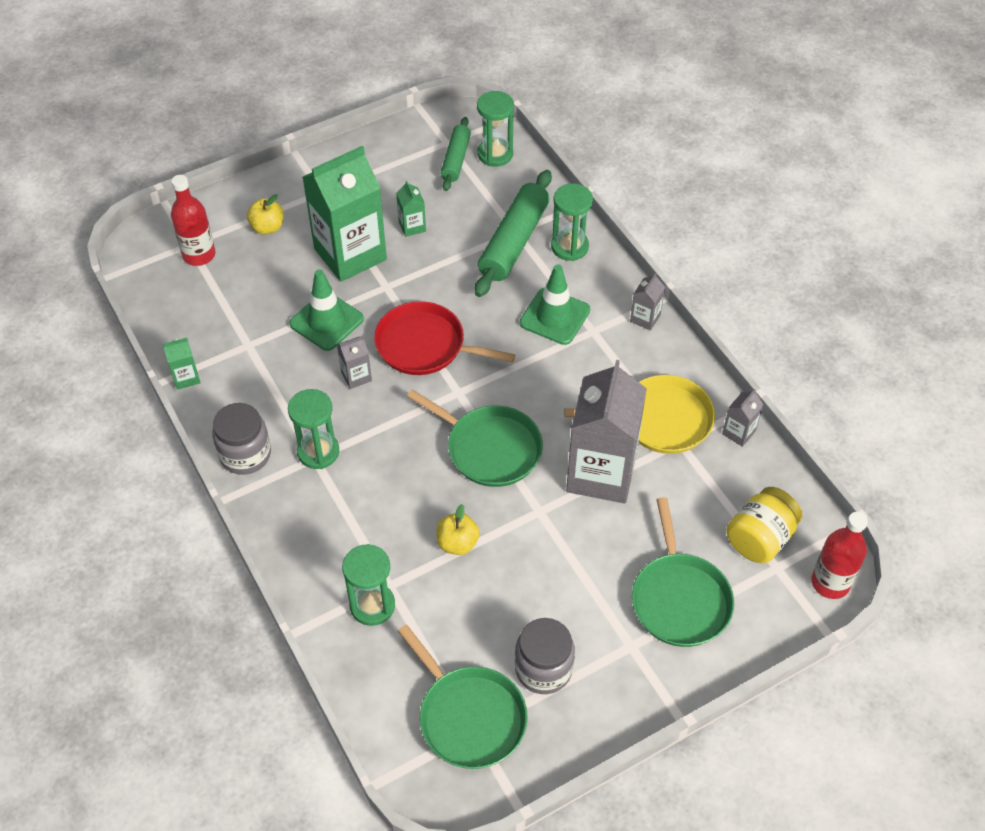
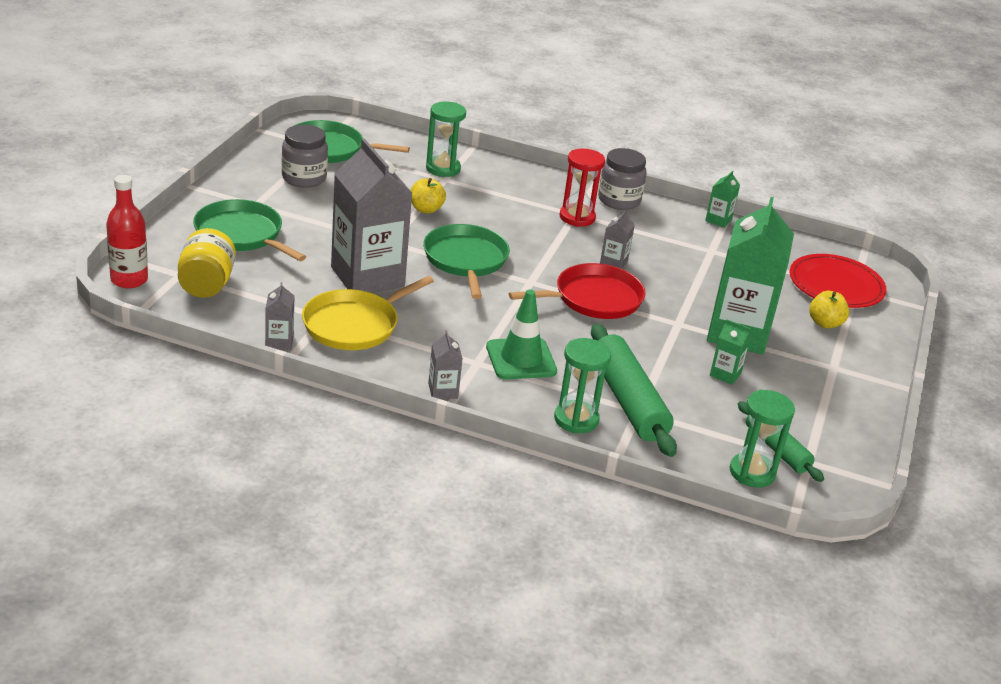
camera: 135 degrees right, 20 degrees down
red bottle [171,175,215,266] -> red plate [789,254,886,308]
green hourglass [288,389,339,469] -> red hourglass [560,148,605,227]
green traffic cone [289,269,364,351] -> none
green pan [407,389,543,487] -> green pan turned 90 degrees clockwise [423,224,510,299]

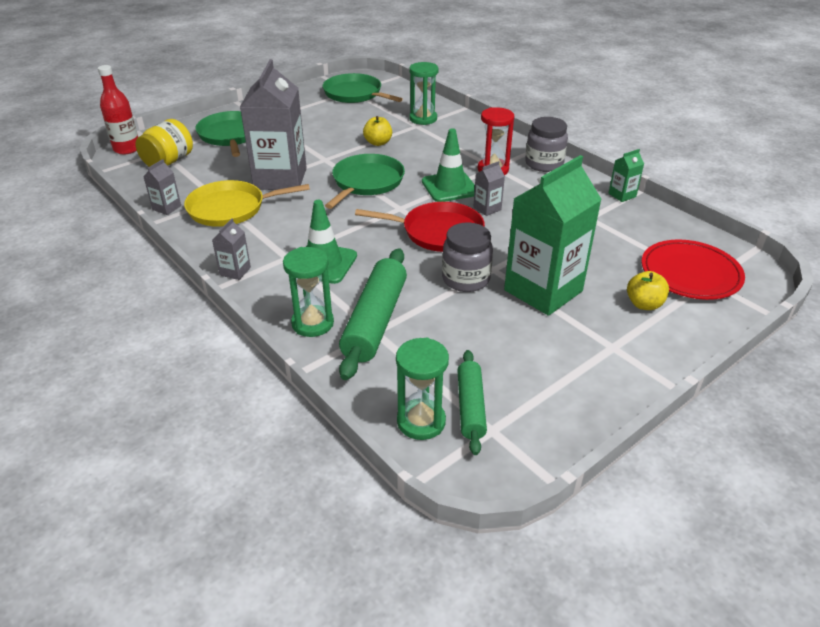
camera: 35 degrees right, 5 degrees up
grey jar [282,124,328,188] -> grey jar moved to [442,223,493,292]
green carton [710,319,751,385] -> none
none -> green traffic cone [422,128,475,202]

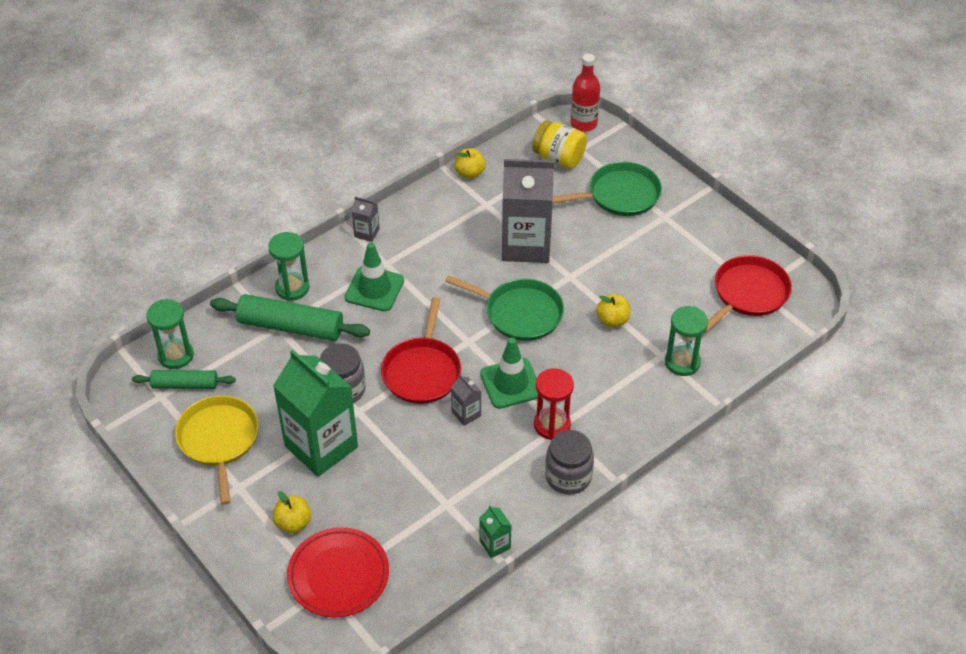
camera: 90 degrees right, 10 degrees up
grey carton [143,159,181,215] -> yellow apple [454,148,486,179]
yellow pan [184,180,310,227] -> yellow pan moved to [175,395,259,505]
green pan [323,73,403,103] -> red pan [705,255,792,333]

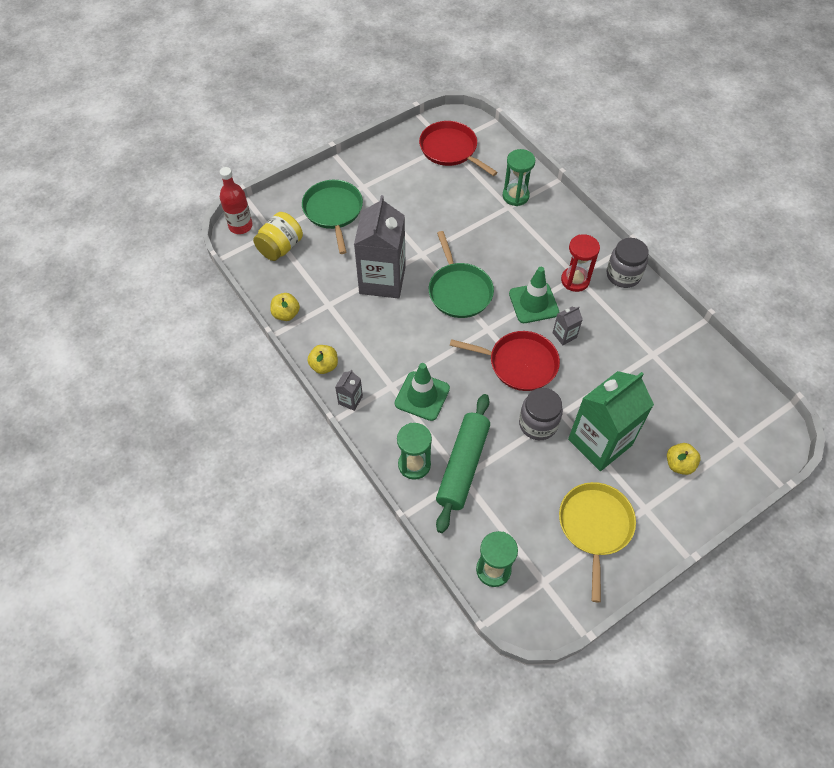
camera: 85 degrees left, 10 degrees up
green rolling pin [132,370,236,389] -> none
yellow pan [175,395,259,505] -> yellow pan turned 105 degrees clockwise [559,482,636,602]
red plate [287,527,389,618] -> none
green pan [445,275,564,341] -> green pan turned 135 degrees clockwise [429,231,494,318]
green carton [479,505,511,558] -> none
yellow apple [596,294,630,327] -> yellow apple moved to [307,345,338,374]

